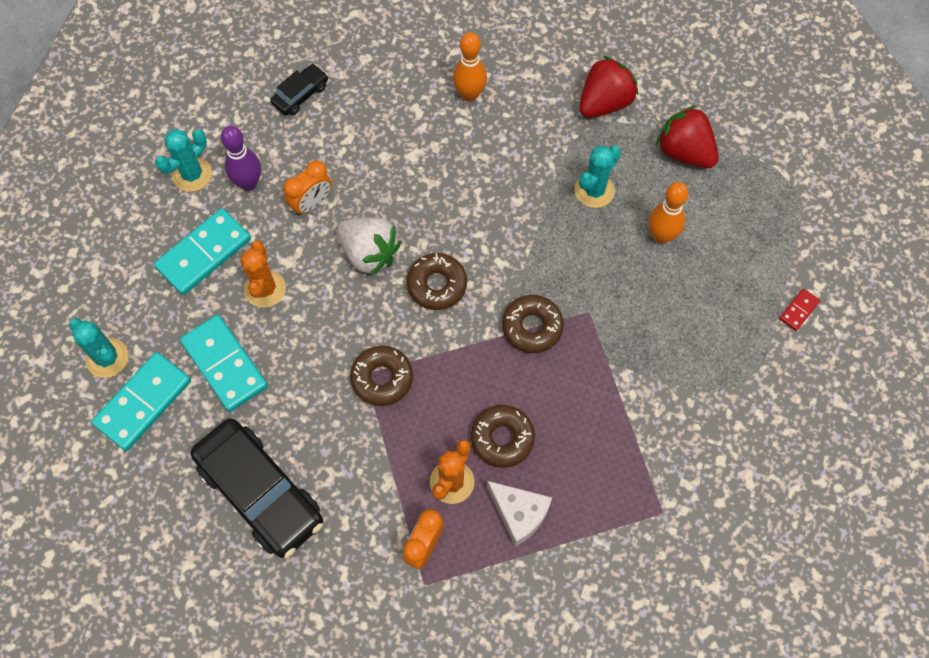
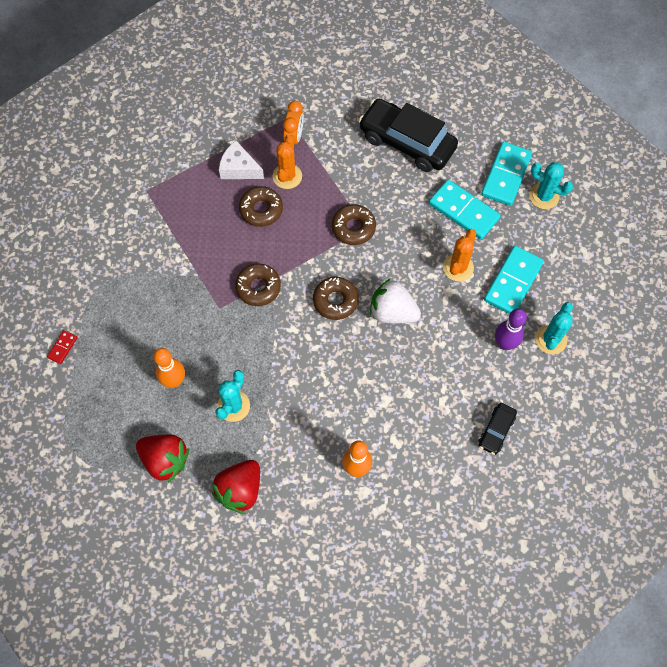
camera: 165 degrees right, 0 degrees up
orange cactus [240,241,286,308] -> orange cactus turned 45 degrees clockwise [443,229,476,282]
orange clock [284,160,332,216] -> none

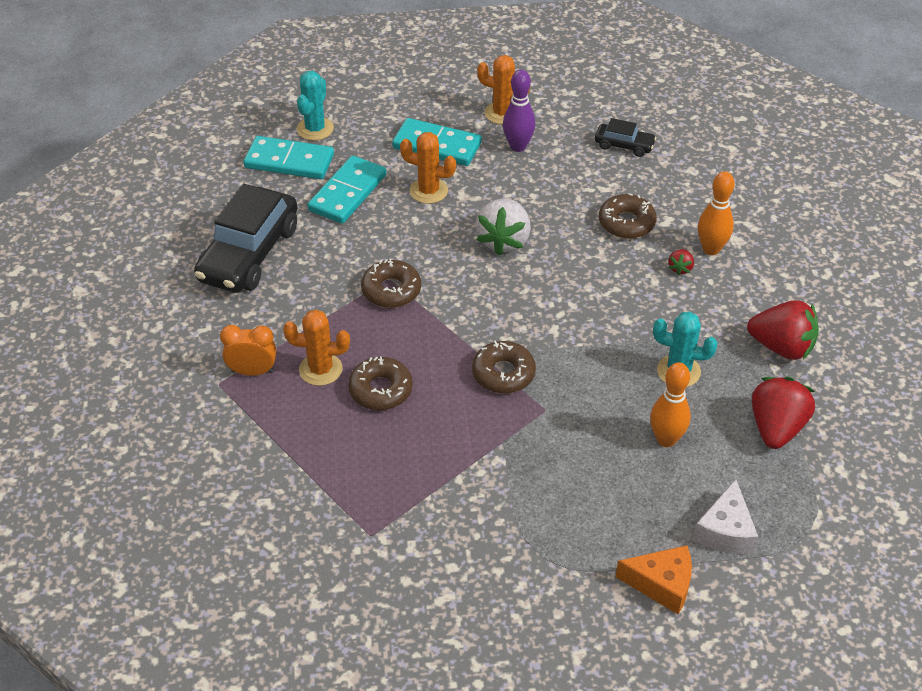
camera: 100 degrees left, 20 degrees down
red domino [47,330,78,364] -> orange cheese [616,545,692,614]
white cheese [219,141,264,179] -> white cheese moved to [693,479,758,554]
brown donut [313,277,359,320] -> brown donut moved to [599,193,657,239]
turquoise cactus [535,302,573,354] -> orange cactus [477,55,530,125]
none -> red strawberry [668,249,694,275]

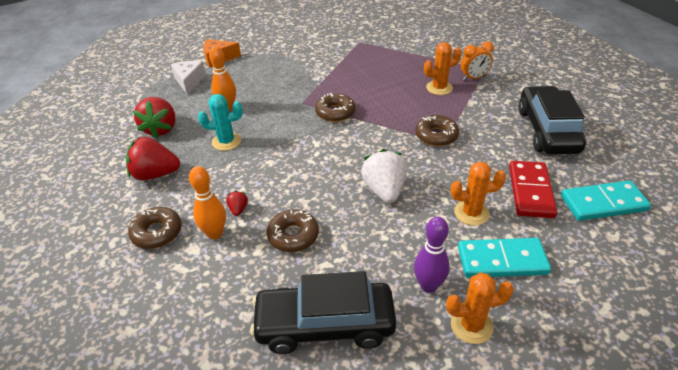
camera: 160 degrees right, 5 degrees down
turquoise cactus [297,71,334,141] -> none
turquoise domino [308,156,387,224] -> red domino [509,161,557,218]
brown donut [348,356,413,410] -> brown donut moved to [128,207,182,249]
black car [595,118,656,157] -> black car [250,271,396,354], size x2.10

